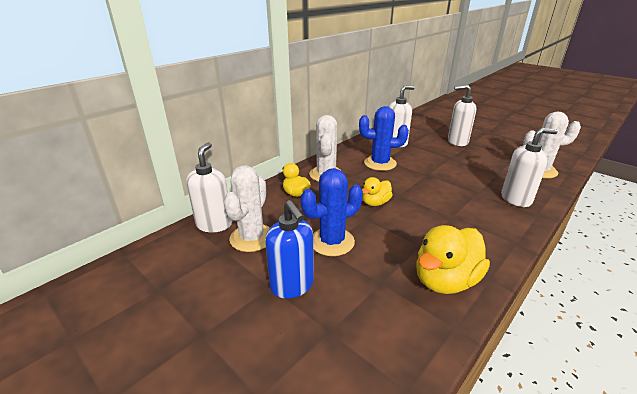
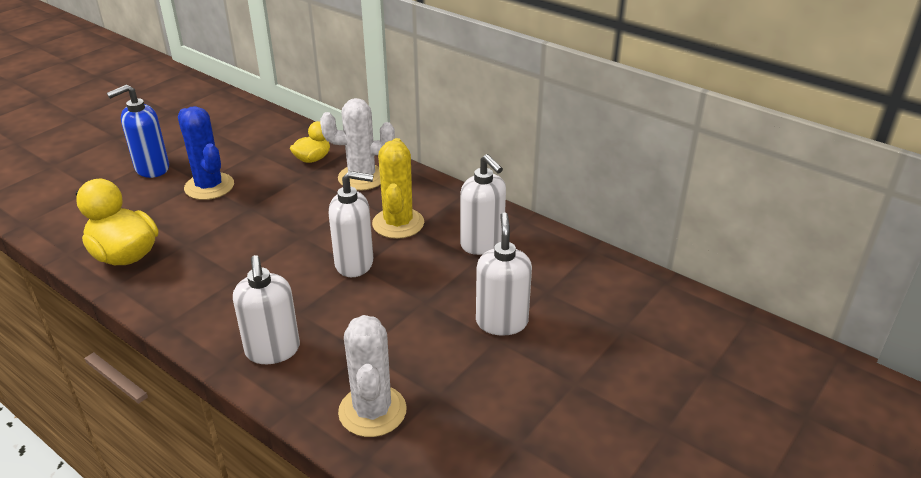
camera: 85 degrees right, 5 degrees up
white soap dispenser [186,142,232,232] -> white soap dispenser moved to [328,171,373,277]
white cactus [224,165,270,252] -> none
blue cactus [359,106,409,171] -> yellow cactus [372,138,424,239]
yellow duck [362,177,393,206] -> none

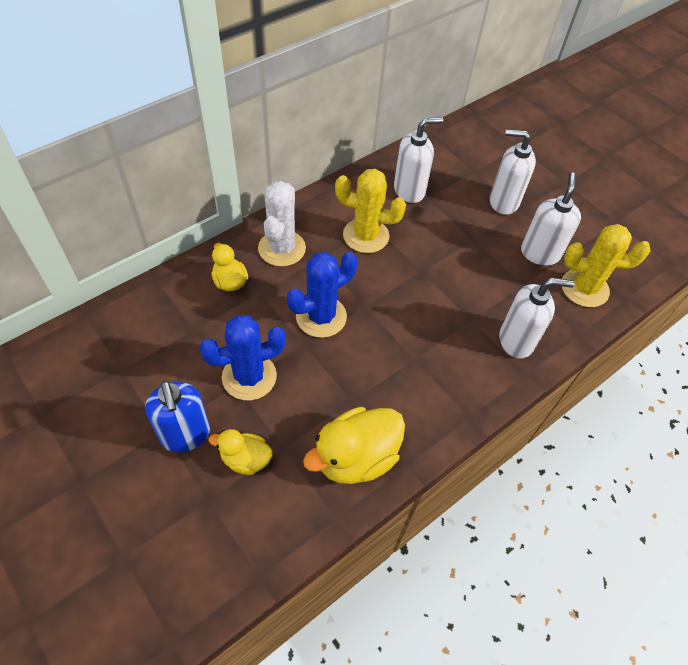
camera: 80 degrees left, 20 degrees up
white soap dispenser [328,171,373,277] -> white soap dispenser moved to [521,172,581,266]
white cactus [338,315,407,437] -> yellow cactus [562,224,650,307]
none -> yellow duck [209,429,273,475]
none -> blue cactus [287,252,358,338]

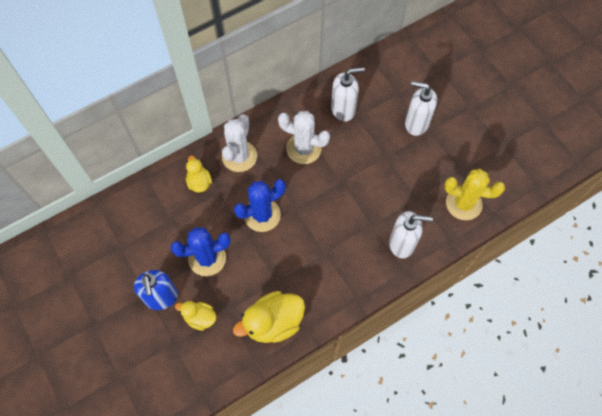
camera: 10 degrees right, 10 degrees up
yellow cactus [335,169,406,253] -> white cactus [278,111,330,164]
white soap dispenser [521,172,581,266] -> none

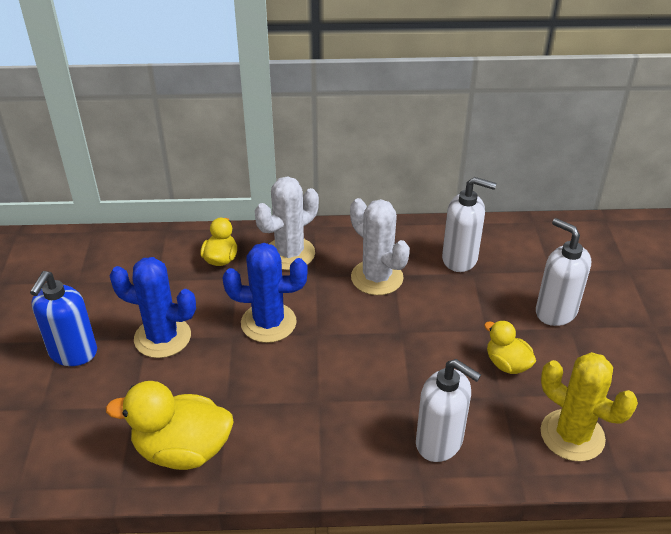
camera: 30 degrees right, 25 degrees down
yellow duck [175,301,217,331] -> yellow duck moved to [484,320,536,374]

